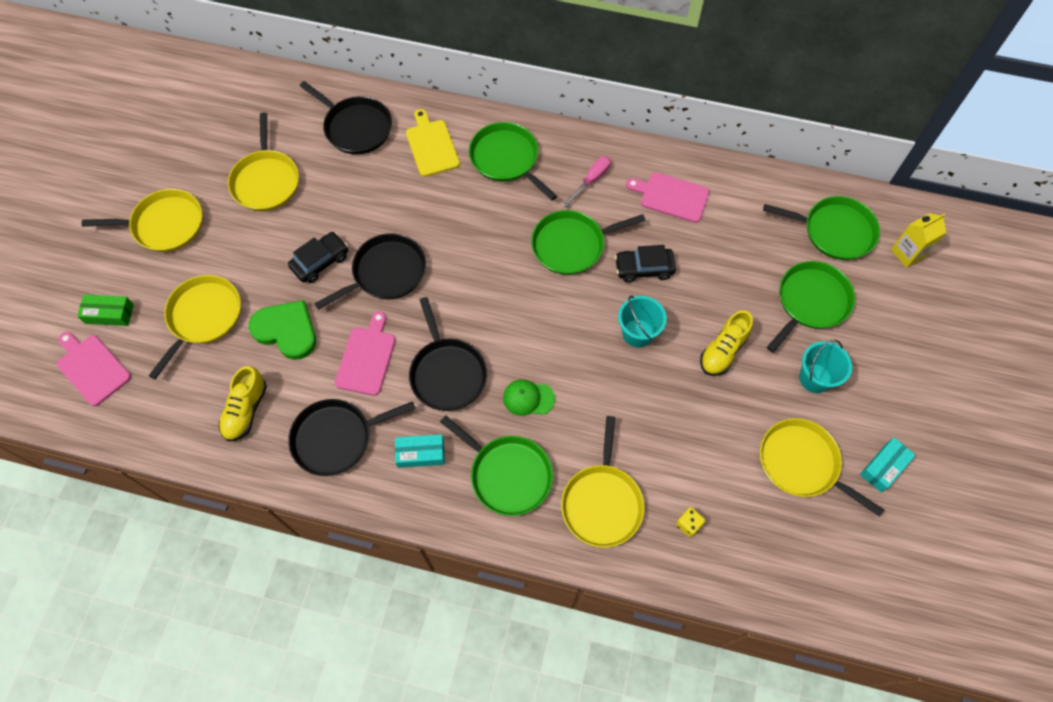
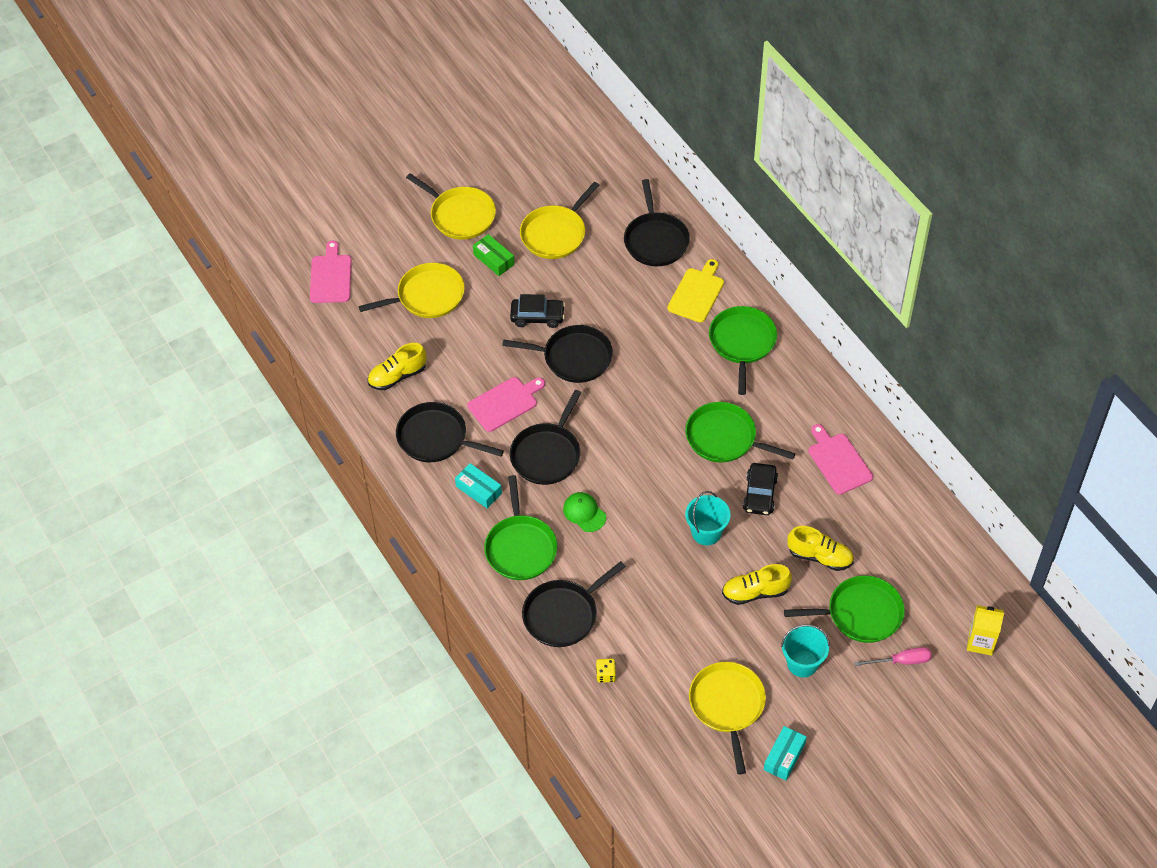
camera: 45 degrees right, 10 degrees down
green box [77,295,134,326] -> green box moved to [473,234,515,276]
green heart [249,300,316,360] -> none
yellow pan [561,416,644,548] -> black pan [522,561,626,647]
pink screwdriver [563,156,611,207] -> pink screwdriver moved to [854,647,932,666]
black car [615,245,676,283] -> black car turned 120 degrees counterclockwise [743,463,778,515]
green pan [763,196,880,260] -> none
turquoise box [860,438,916,492] -> turquoise box turned 60 degrees counterclockwise [764,726,807,781]
none -> yellow shoe [787,526,854,571]

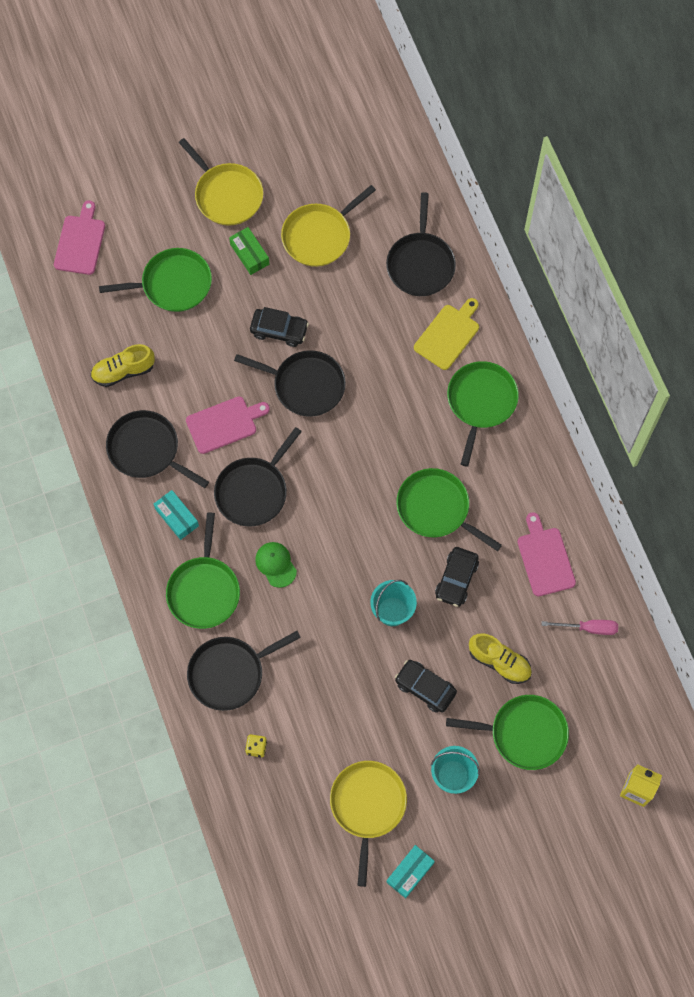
camera: 10 degrees right, 15 degrees up
yellow pan [359,263,465,318] -> green pan [99,248,212,312]
yellow shoe [722,564,792,605] -> black car [395,660,457,713]
pink screwdriver [854,647,932,666] -> pink screwdriver moved to [542,620,618,635]

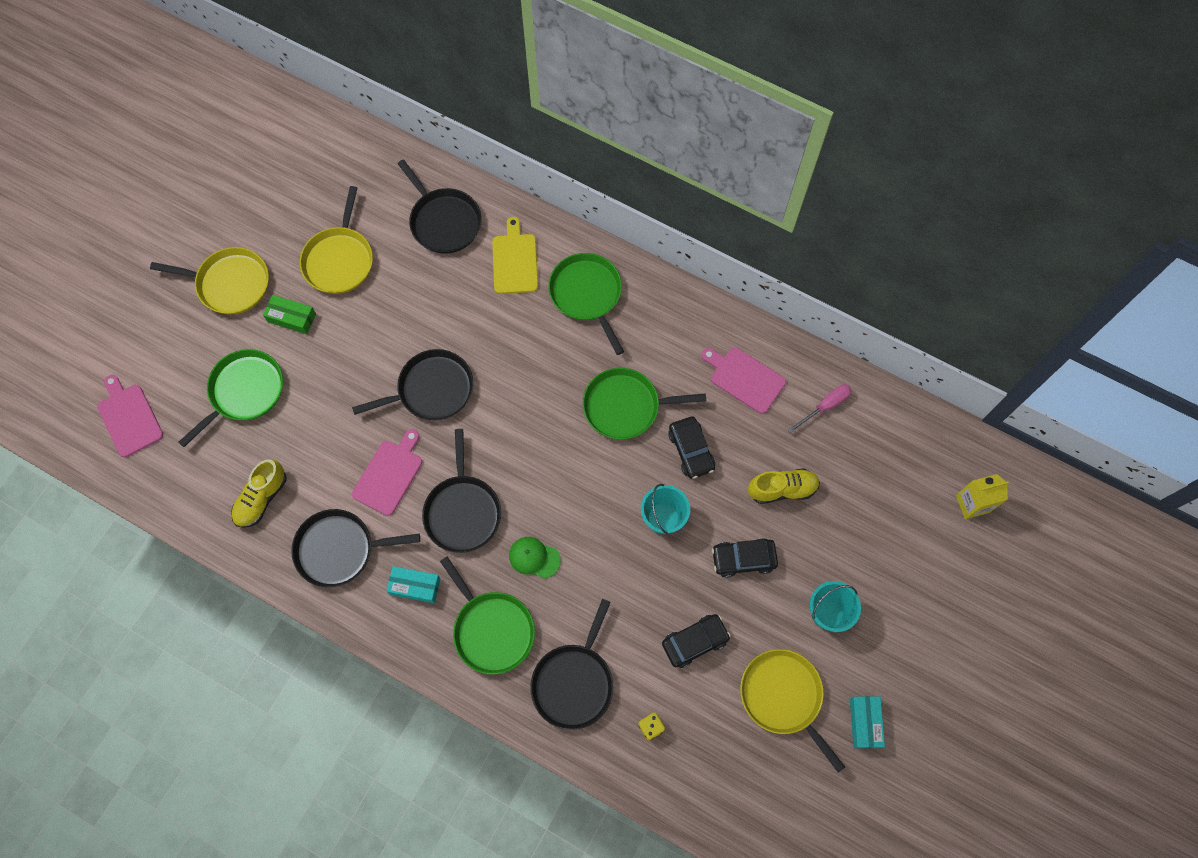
camera: 40 degrees left, 0 degrees up
black car [250,307,309,347] -> black car moved to [662,614,731,668]
green pan [446,695,569,770] -> none

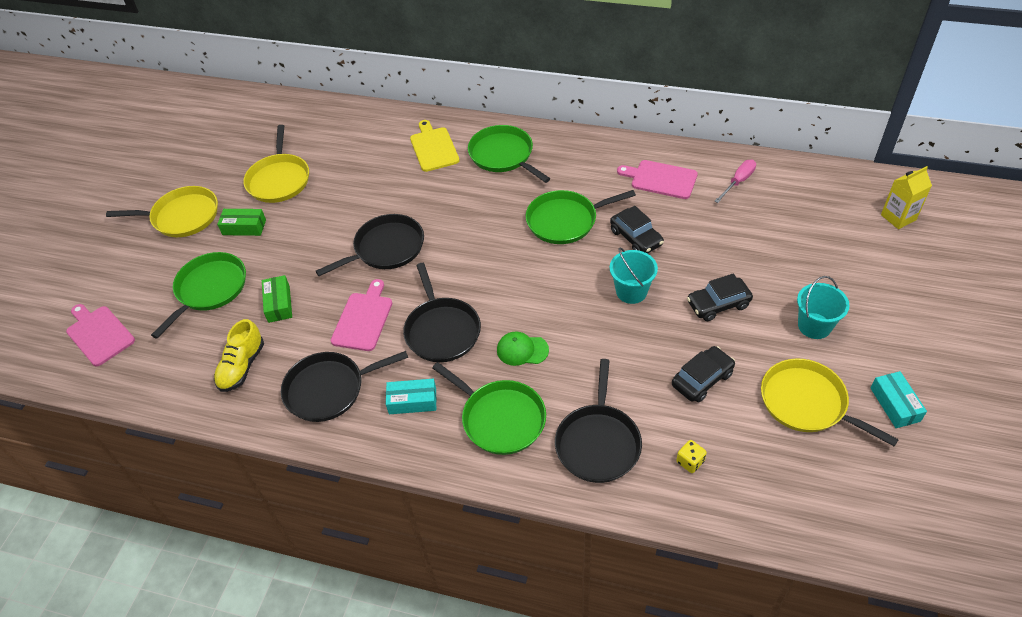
camera: 10 degrees left, 20 degrees down
black pan [397,159,481,254] -> none
yellow shoe [748,468,820,504] -> none
none -> green box [262,275,292,323]

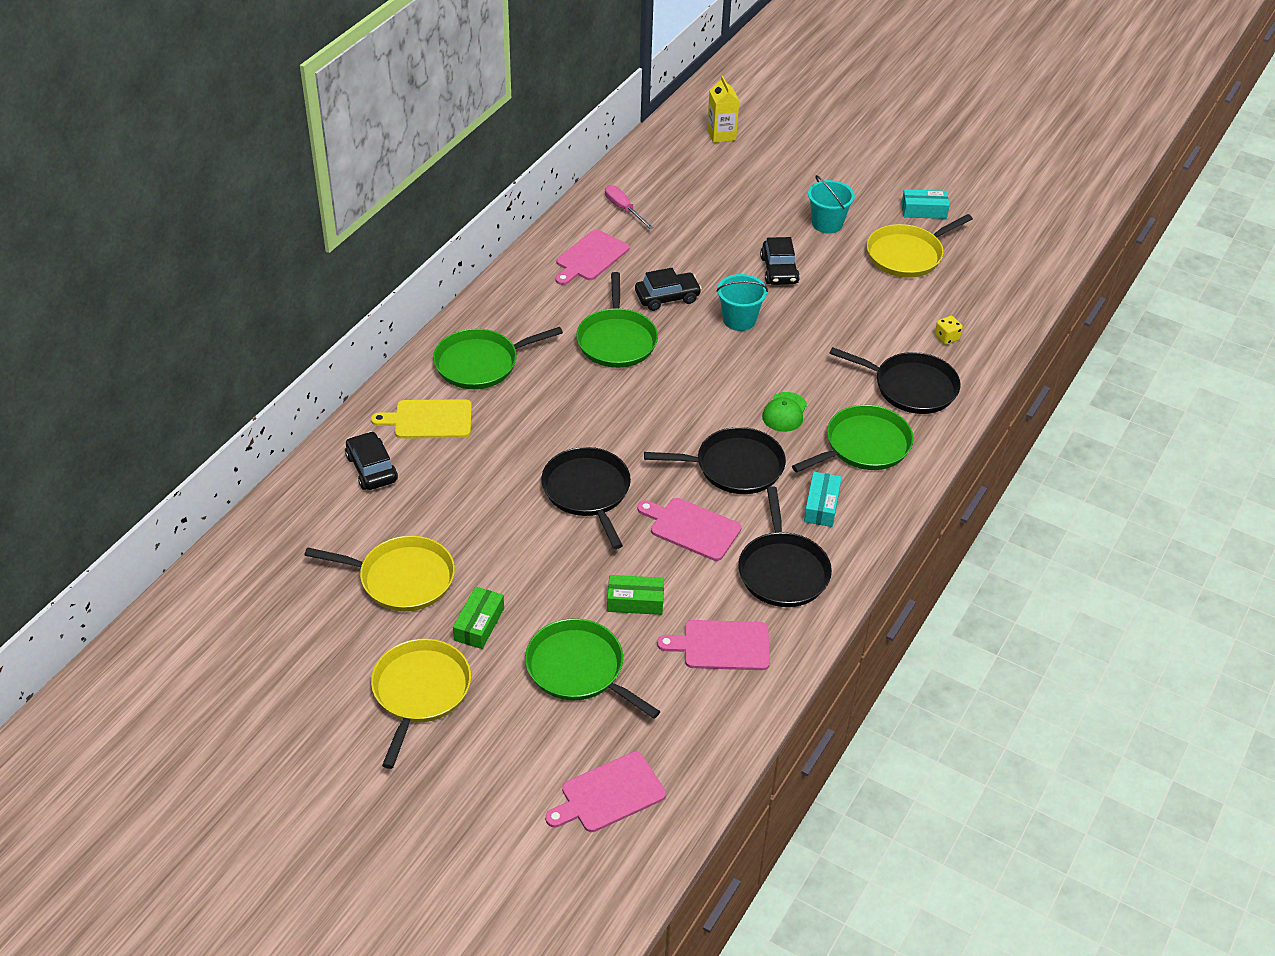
camera: 80 degrees left, 5 degrees down
yellow shoe [214,319,264,392] -> pink cutting board [657,620,770,670]
black car [672,346,735,403] -> black car moved to [345,431,398,490]

